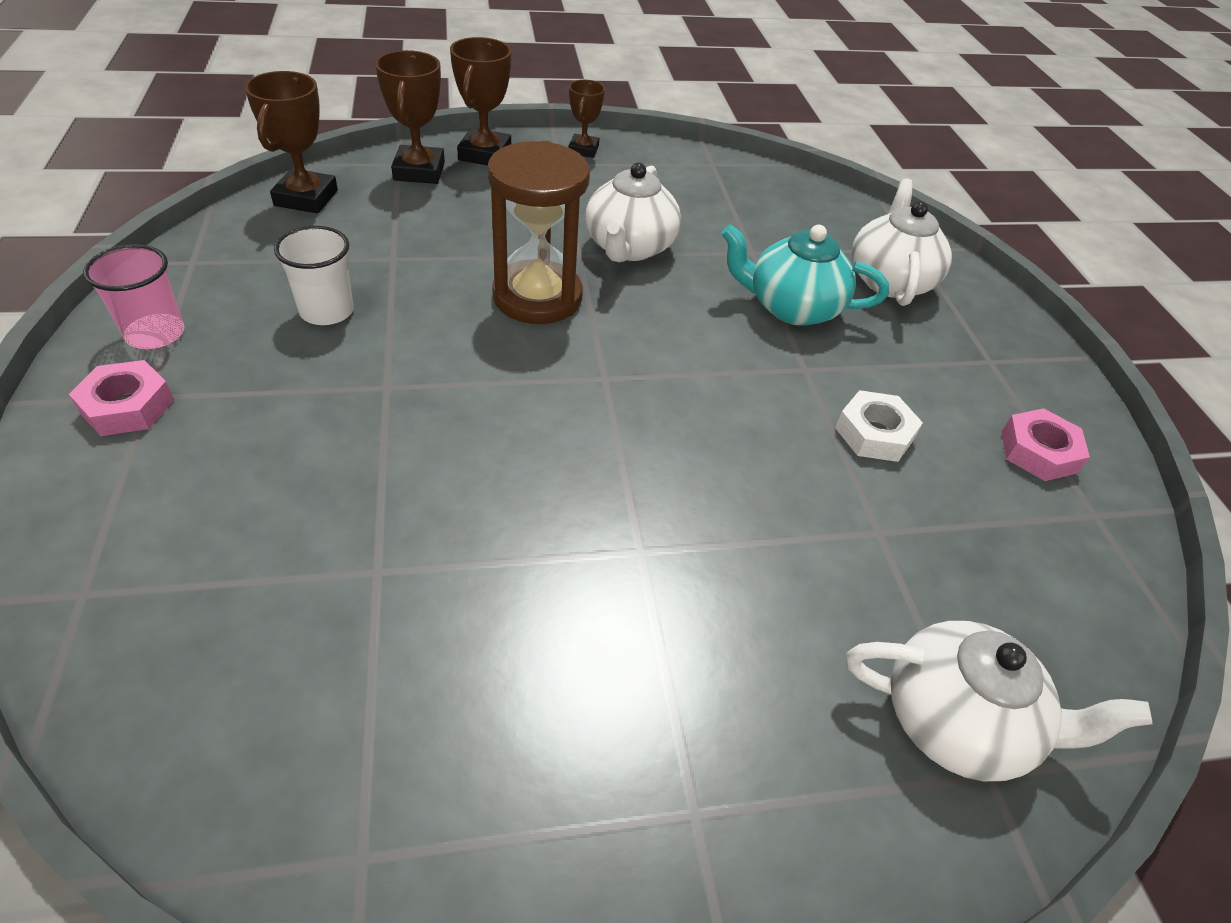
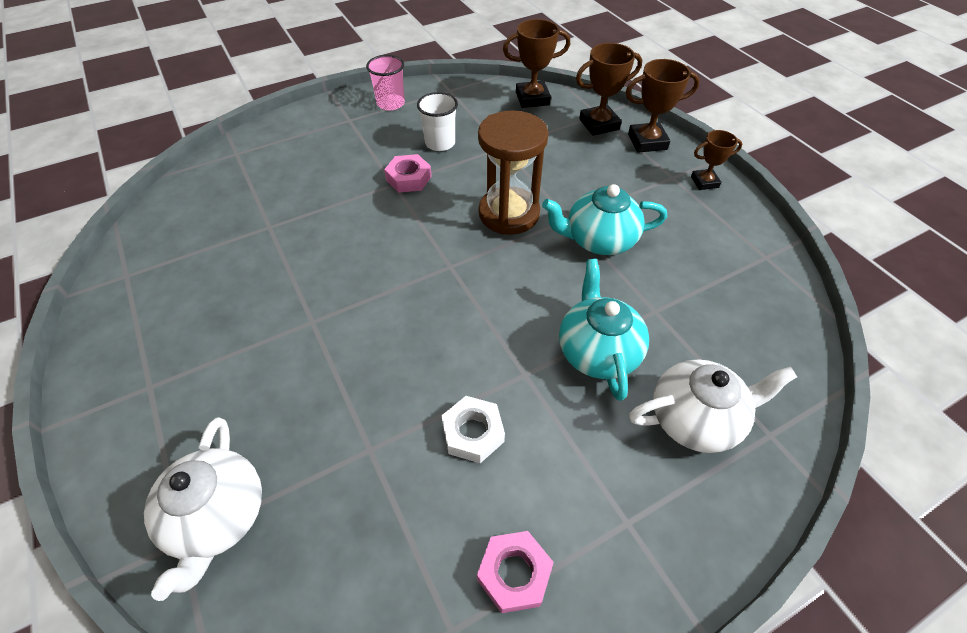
camera: 75 degrees right, 5 degrees up
pink nut [69,360,174,436] -> pink nut moved to [384,154,432,193]
white teapot [586,162,681,262] -> turquoise teapot [542,184,667,255]

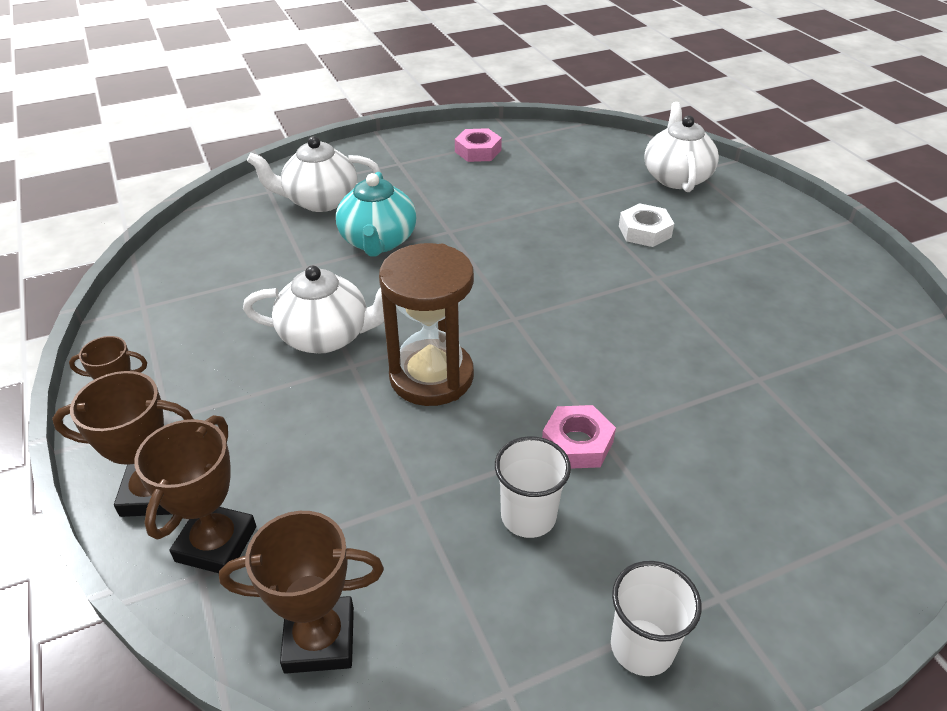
camera: 175 degrees left, 10 degrees down
pink cup [366,55,405,111] -> white cup [611,561,702,676]
white nut [441,396,505,463] -> white nut moved to [619,203,674,247]
turquoise teapot [542,184,667,255] -> white teapot [243,266,384,353]
brown trophy [576,43,642,136] -> brown trophy turned 60 degrees counterclockwise [134,415,256,573]

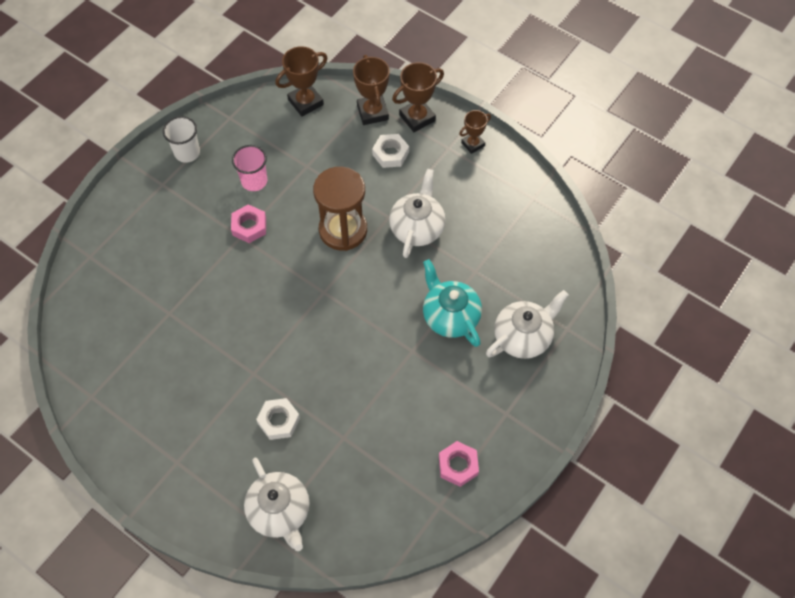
camera: 150 degrees right, 20 degrees up
white teapot [243,266,384,353] -> white teapot turned 135 degrees clockwise [389,169,445,258]
white cup [495,436,571,538] -> pink cup [232,145,267,191]
none -> white nut [372,134,409,168]

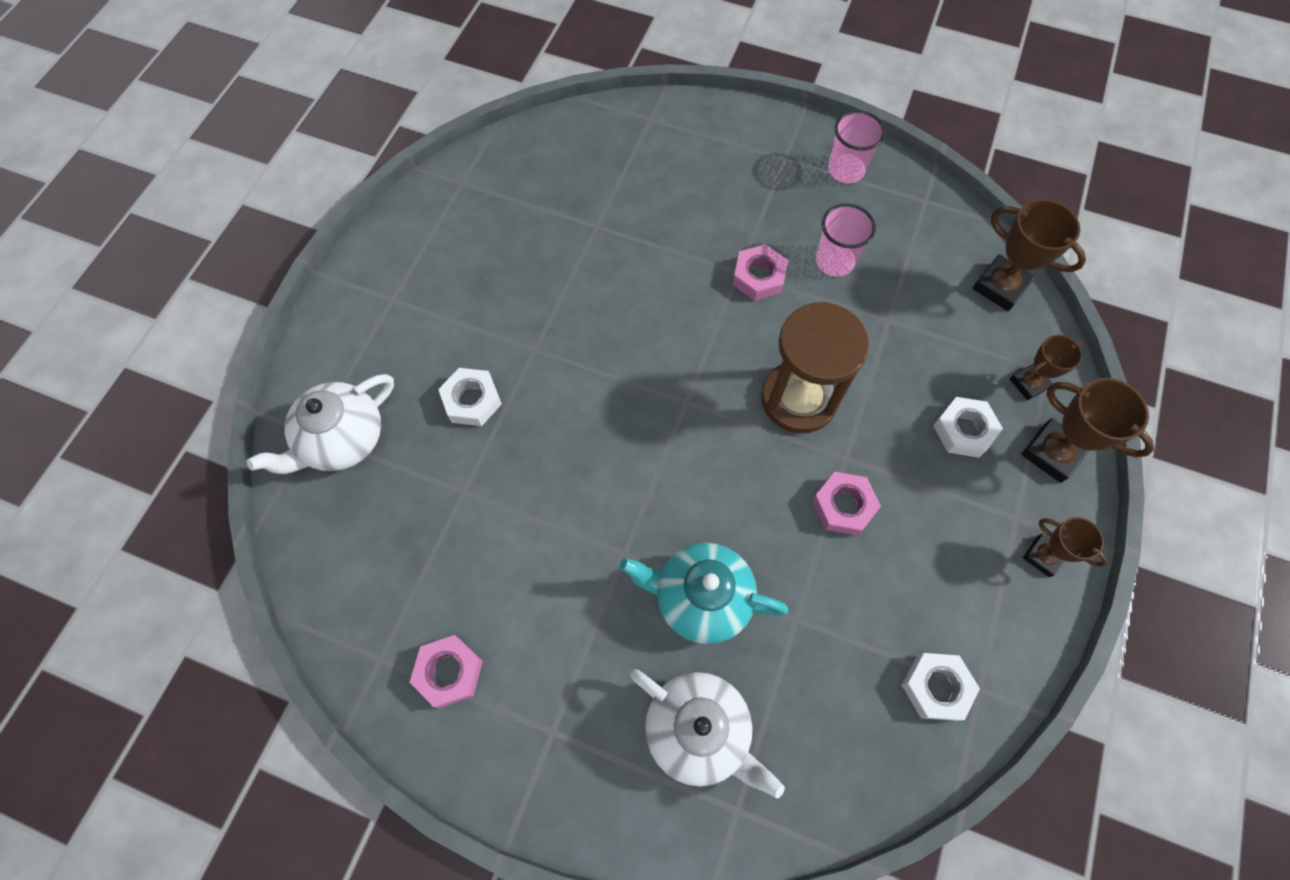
camera: 75 degrees right, 5 degrees up
white cup [163,116,200,163] -> pink cup [828,110,886,183]
brown trophy [353,55,390,125] -> brown trophy [1010,335,1083,400], size x0.63
white teapot [389,169,445,258] -> pink nut [812,472,881,535]
turquoise teapot [423,259,482,347] -> turquoise teapot turned 120 degrees counterclockwise [620,543,789,644]
none -> white nut [902,653,980,721]

